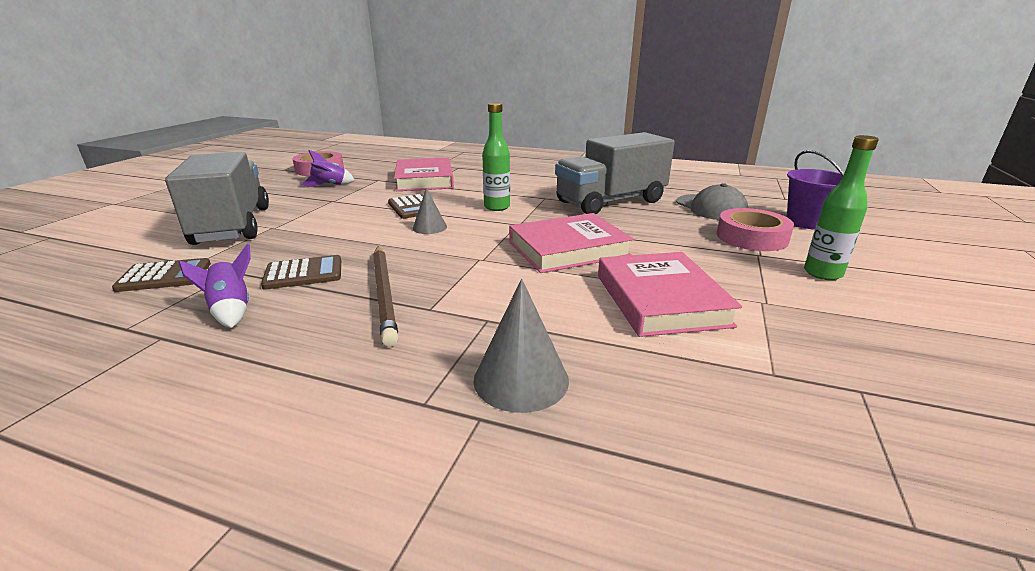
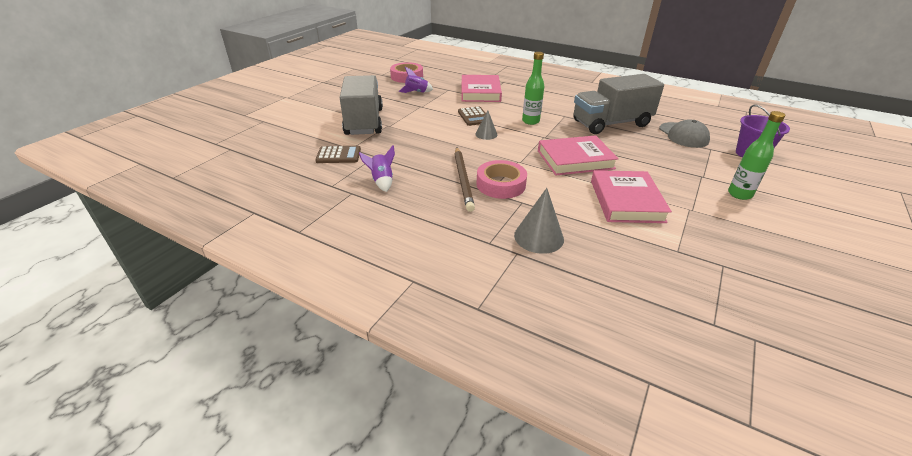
camera: 10 degrees right, 10 degrees up
brown calculator [261,255,341,290] -> none
pink tape [717,208,794,251] -> pink tape moved to [476,160,527,199]

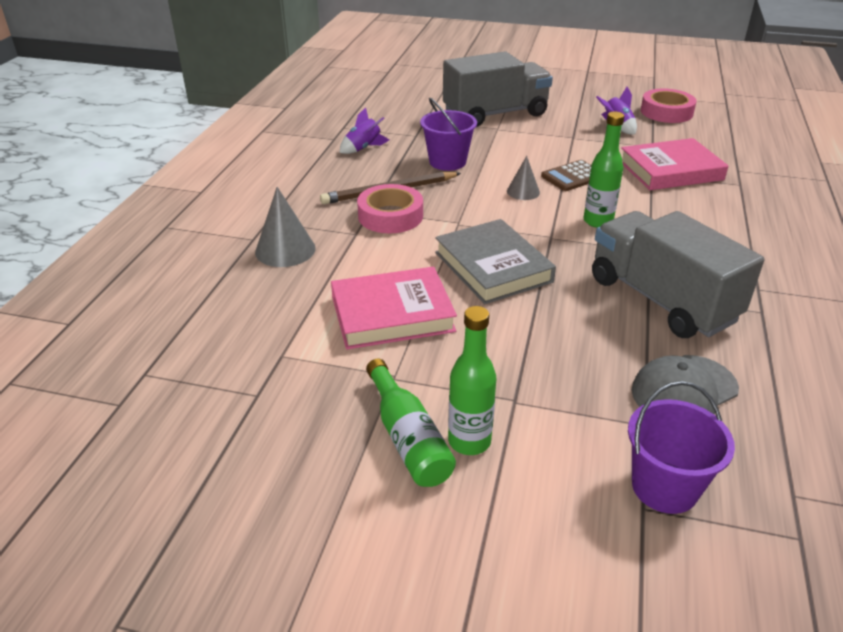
camera: 75 degrees right, 0 degrees up
brown calculator [315,146,361,163] -> none
pink book [538,135,619,176] -> grey book [435,219,556,304]
none -> green bottle [366,359,456,487]
none -> purple bucket [420,98,477,171]

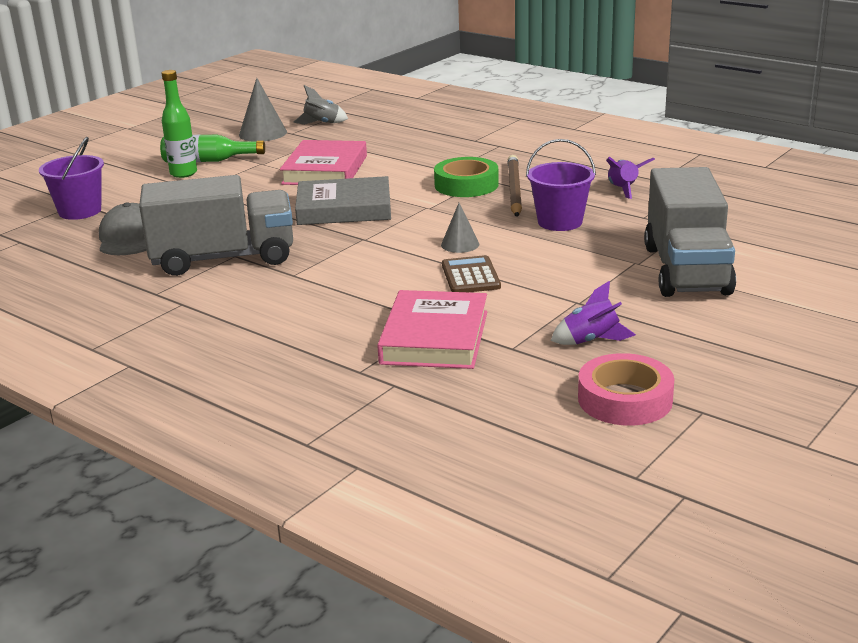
camera: 115 degrees right, 10 degrees down
grey cone [255,187,316,267] -> grey cone moved to [239,78,287,142]
pink tape [357,184,423,233] -> green tape [434,157,499,197]
green bottle [583,112,624,228] -> none
none -> grey rocket [293,85,348,125]

